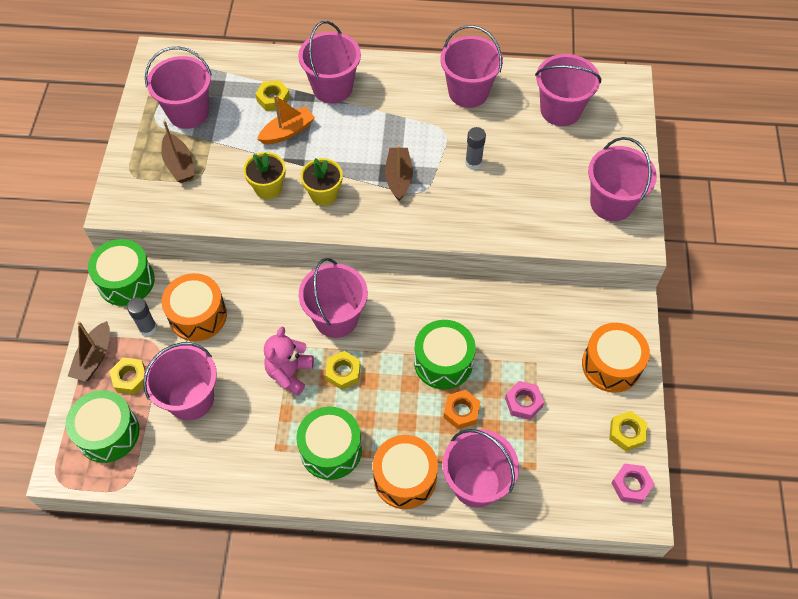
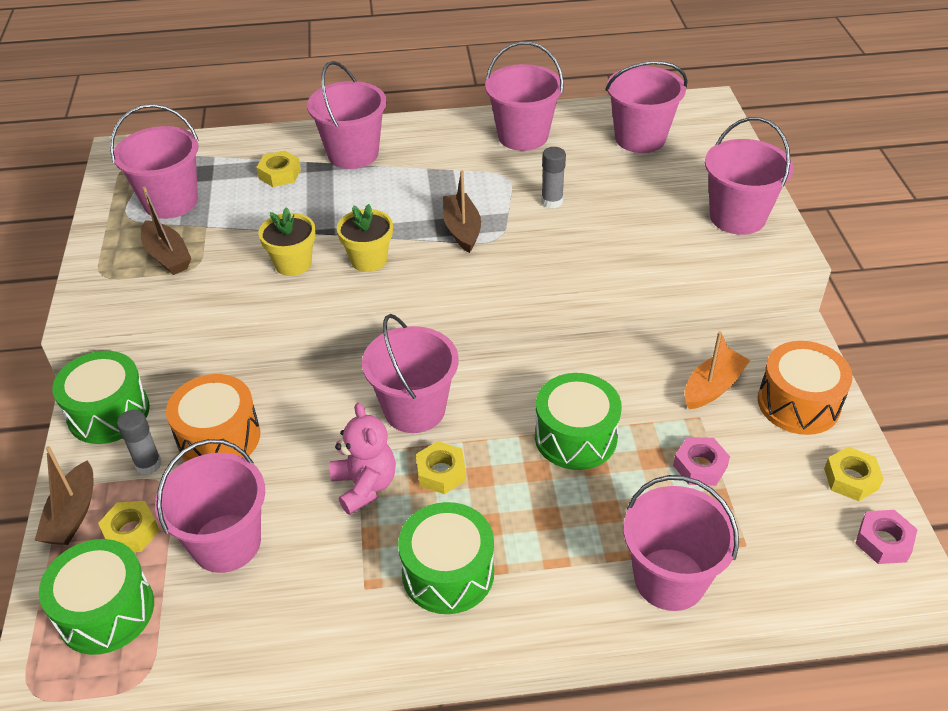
camera: 10 degrees left, 15 degrees down
orange boat [257,95,315,144] -> orange boat moved to [684,331,750,409]
pink teddy bear [264,327,314,396] -> pink teddy bear turned 150 degrees clockwise [330,402,396,515]
orange drum [373,435,438,509] -> none
orange nut [443,390,480,430] -> none

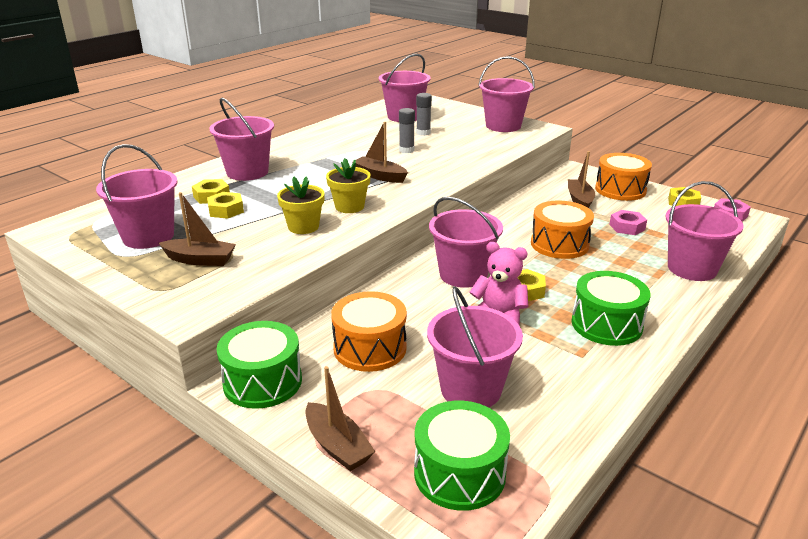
camera: 45 degrees left, 15 degrees down
yellow nut [98,501,160,552] -> yellow nut moved to [207,192,244,219]
grey glue stick [117,410,161,475] -> grey glue stick moved to [416,93,432,136]
pink bucket [485,42,564,151] -> none
green drum [535,373,622,470] -> orange drum [531,200,594,259]
orange boat [684,331,750,409] -> brown boat [568,151,595,208]

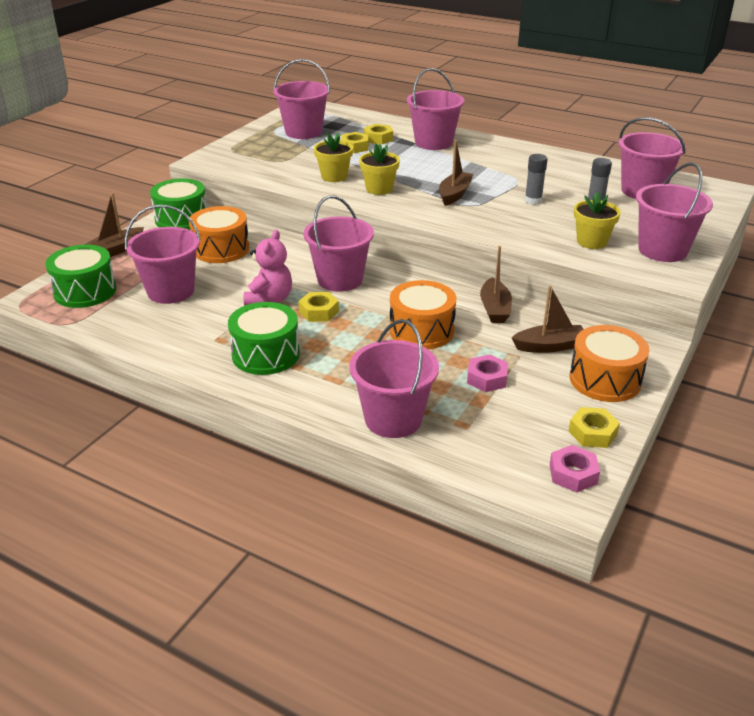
camera: 80 degrees right, 5 degrees up
brown boat [159,192,236,266] -> brown boat moved to [480,246,512,323]
none -> yellow flower pot [574,191,621,249]

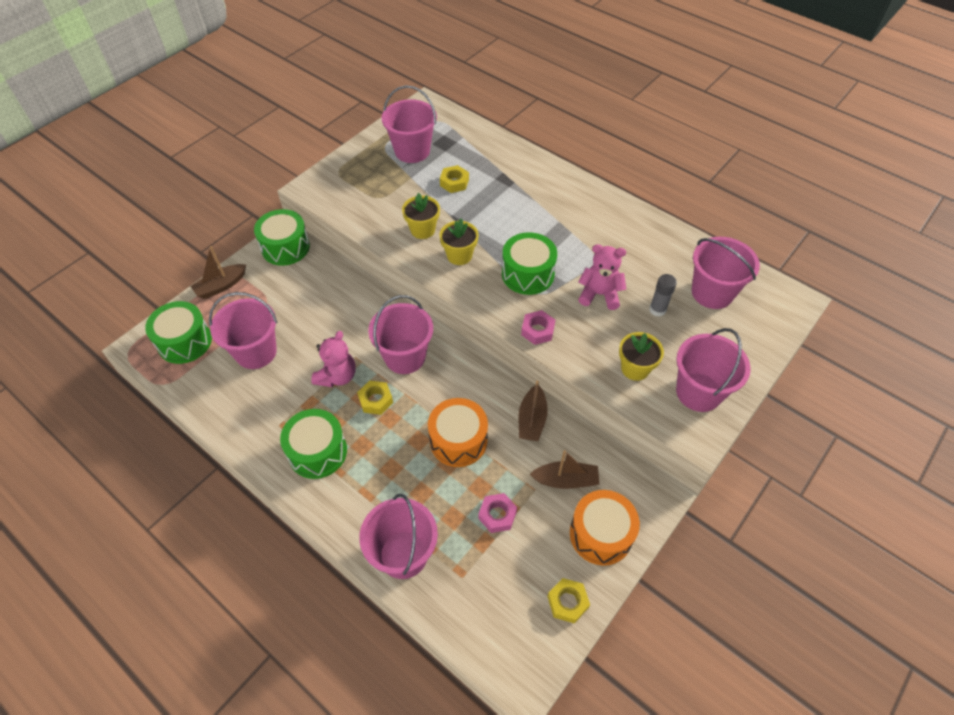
camera: 10 degrees right, 20 degrees up
orange drum [189,206,249,263] -> none
yellow nut [364,124,393,145] -> none
pink bucket [407,68,464,150] -> none
brown boat [439,140,474,206] -> green drum [502,232,557,295]
grey glue stick [525,154,548,205] -> pink teddy bear [578,244,626,310]
pink nut [550,445,600,492] -> pink nut moved to [521,310,555,345]

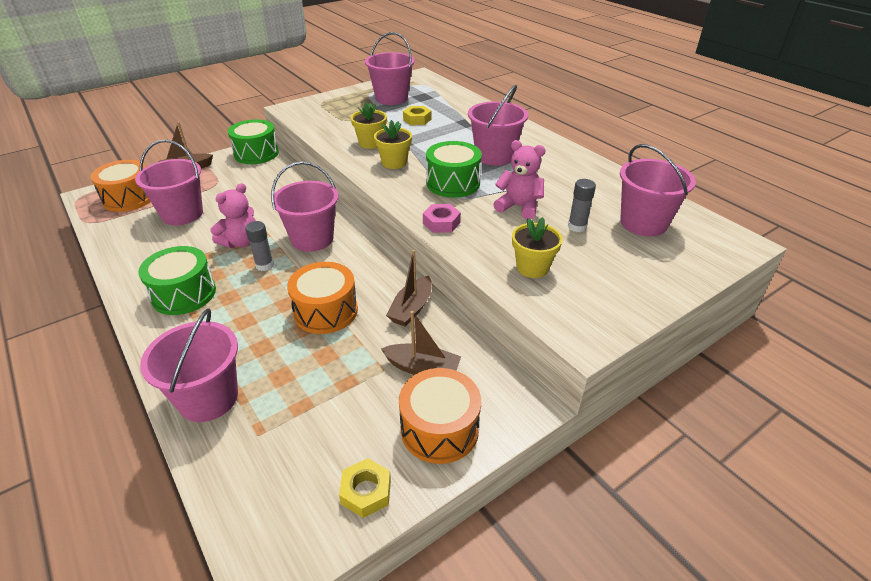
camera: 15 degrees right, 15 degrees down
green drum [145,301,212,364] -> orange drum [91,160,150,212]
yellow nut [357,381,393,415] -> grey glue stick [245,221,274,271]
pink nut [478,493,517,533] -> none
pink bucket [676,328,751,412] -> pink bucket moved to [468,85,528,166]

